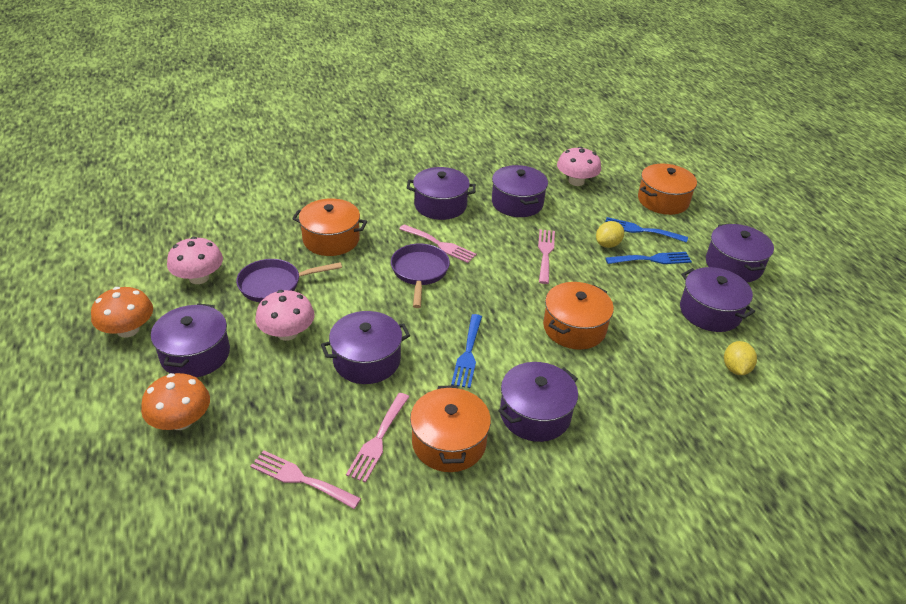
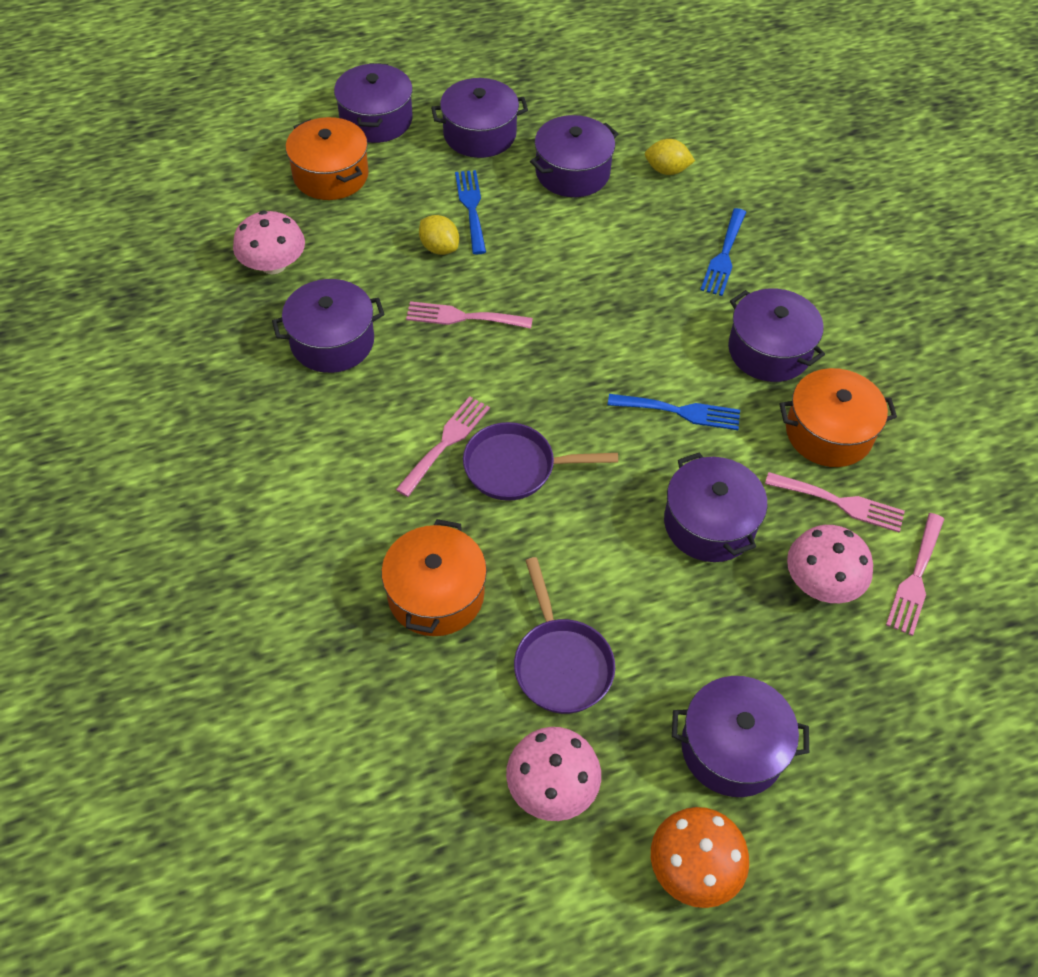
camera: 90 degrees left, 15 degrees up
orange mushroom [141,373,210,430] -> none
pink mushroom [256,290,315,341] -> pink mushroom moved to [787,525,873,603]
purple pot [407,167,476,220] -> purple pot moved to [334,63,413,143]
orange pot [543,282,614,350] -> none
blue fork [605,217,688,243] -> blue fork moved to [701,208,746,296]

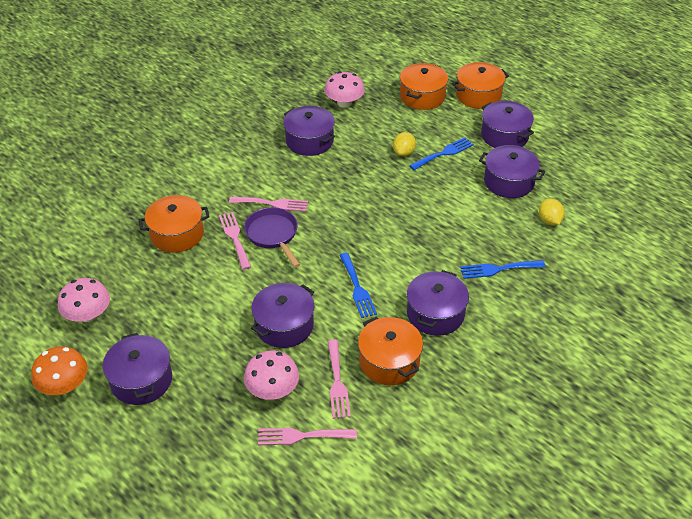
camera: 65 degrees right, 10 degrees down
purple pot [334,63,413,143] -> orange pot [452,62,509,109]
pink fork [406,301,533,329] -> pink fork moved to [219,212,251,270]
purple pan [514,557,615,714] -> none

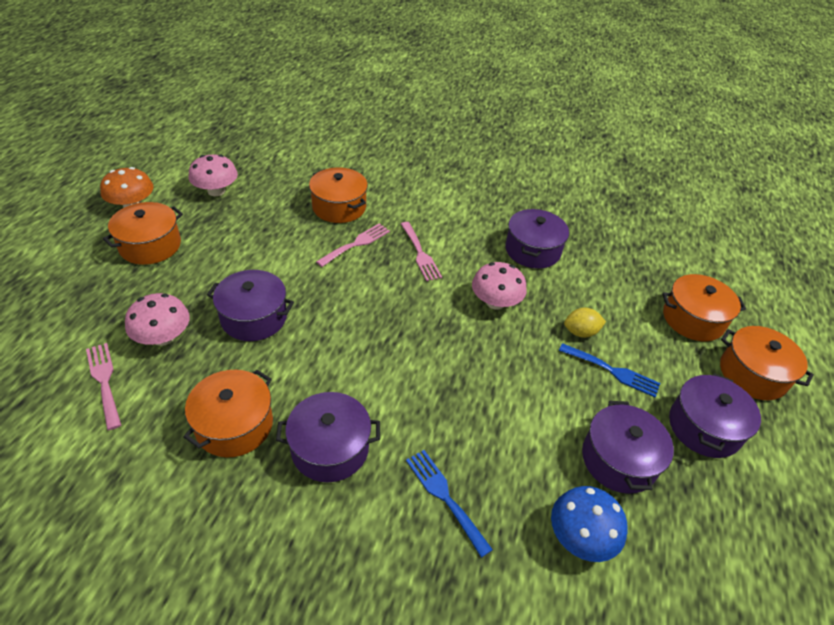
camera: 60 degrees right, 0 degrees up
purple pot [103,333,172,405] -> orange pot [103,202,183,265]
purple pan [244,207,300,268] -> none
pink mushroom [324,71,365,108] -> pink mushroom moved to [472,262,527,310]
pink fork [328,339,351,419] -> none
blue fork [339,253,377,318] -> none
yellow lemon [539,199,565,225] -> blue mushroom [551,486,627,562]

